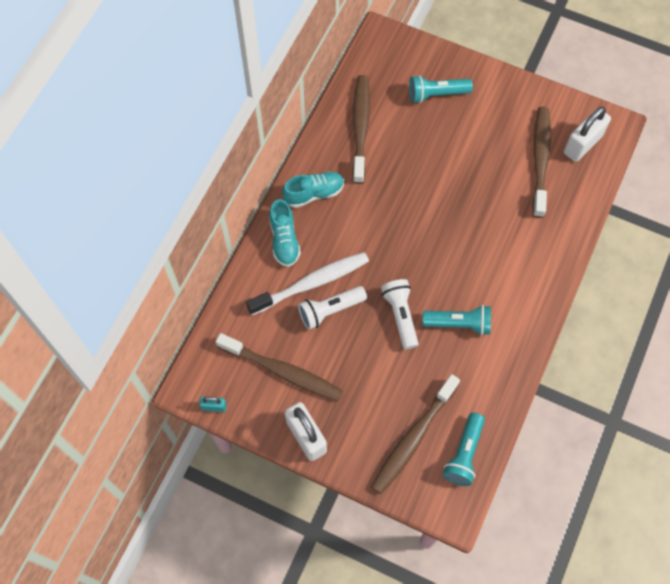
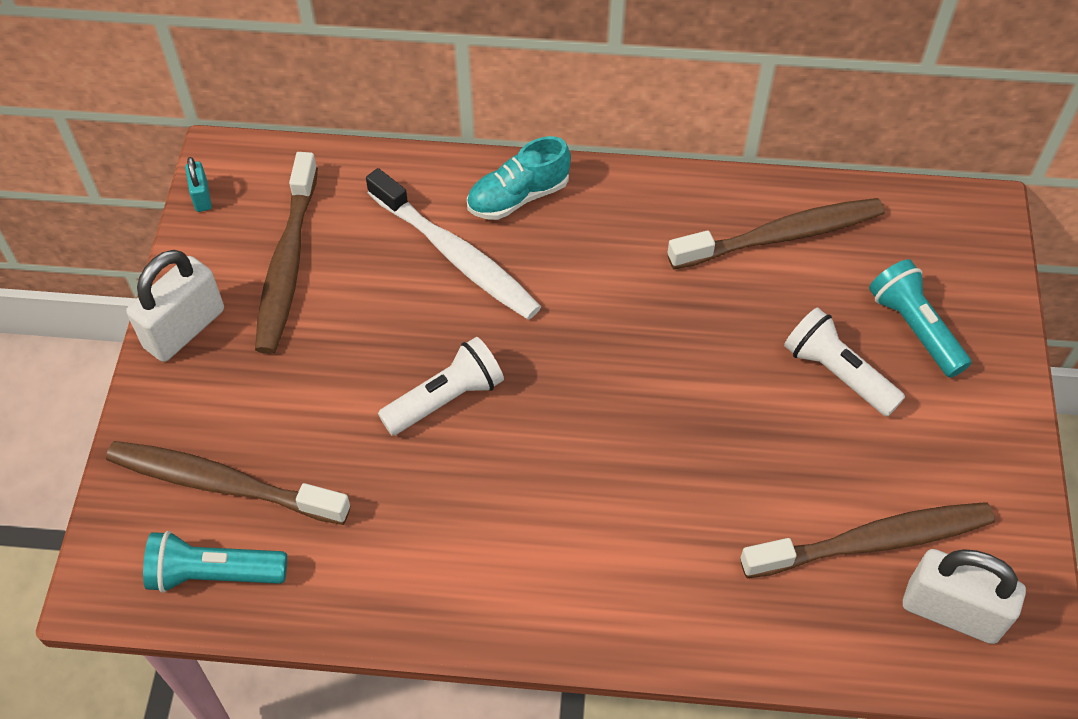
camera: 70 degrees right, 10 degrees down
turquoise shoe [282,172,344,208] -> none
white flashlight [298,286,367,330] -> white flashlight moved to [784,307,905,417]
turquoise flashlight [423,305,491,335] -> none

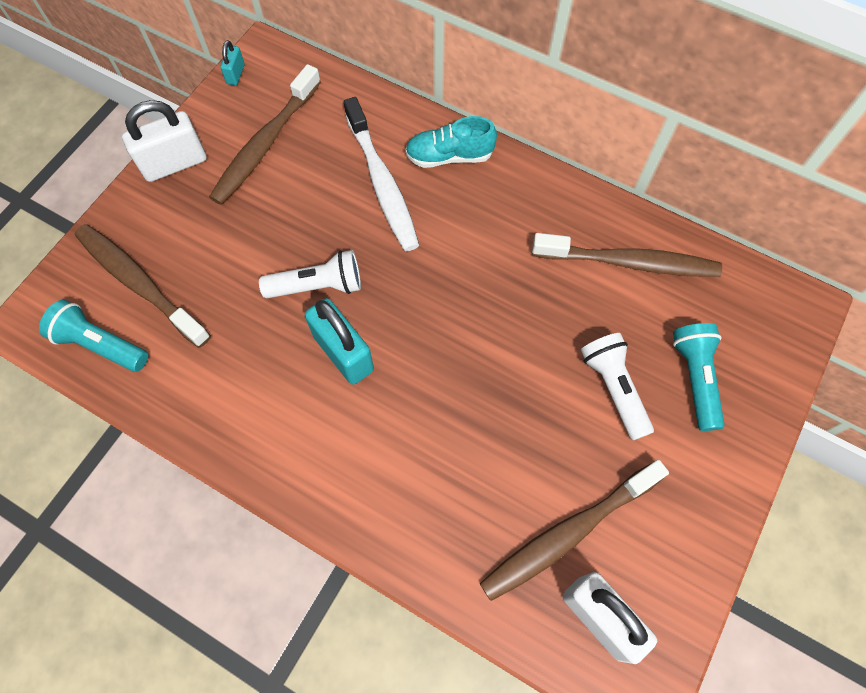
camera: 25 degrees right, 10 degrees up
brown toothbrush [740,502,995,578] -> brown toothbrush turned 135 degrees clockwise [480,460,669,601]
none -> turquoise padlock [305,298,374,385]

